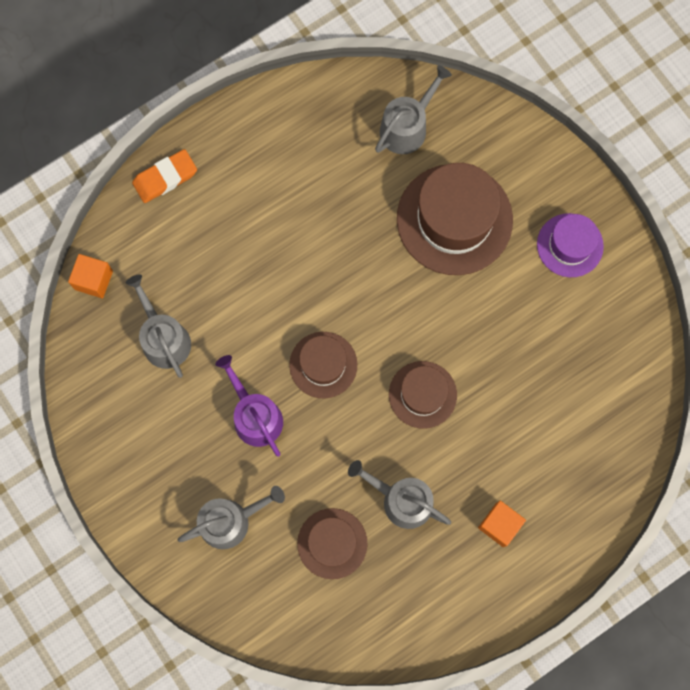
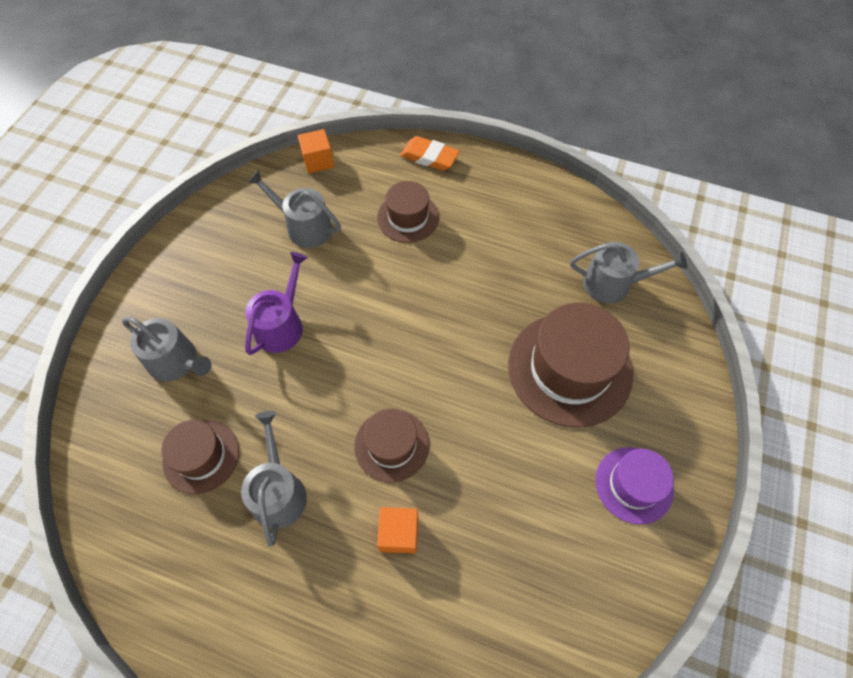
camera: 55 degrees right, 15 degrees down
grey watering can [126,274,191,378] -> grey watering can turned 90 degrees counterclockwise [248,170,341,248]
brown hat [289,332,357,398] -> brown hat moved to [377,181,439,243]
orange cube [478,501,526,547] -> orange cube moved to [377,507,418,554]

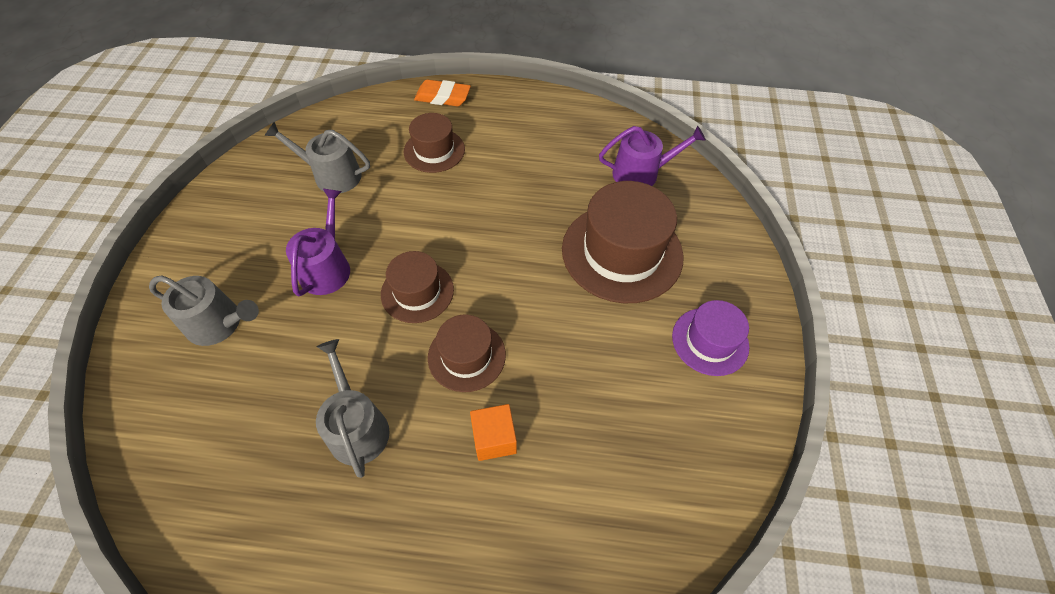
camera: 15 degrees left, 5 degrees down
brown hat [161,420,239,494] -> brown hat moved to [381,251,454,323]
orange cube [298,129,334,173] -> none
grey watering can [570,242,687,303] -> purple watering can [599,126,706,186]

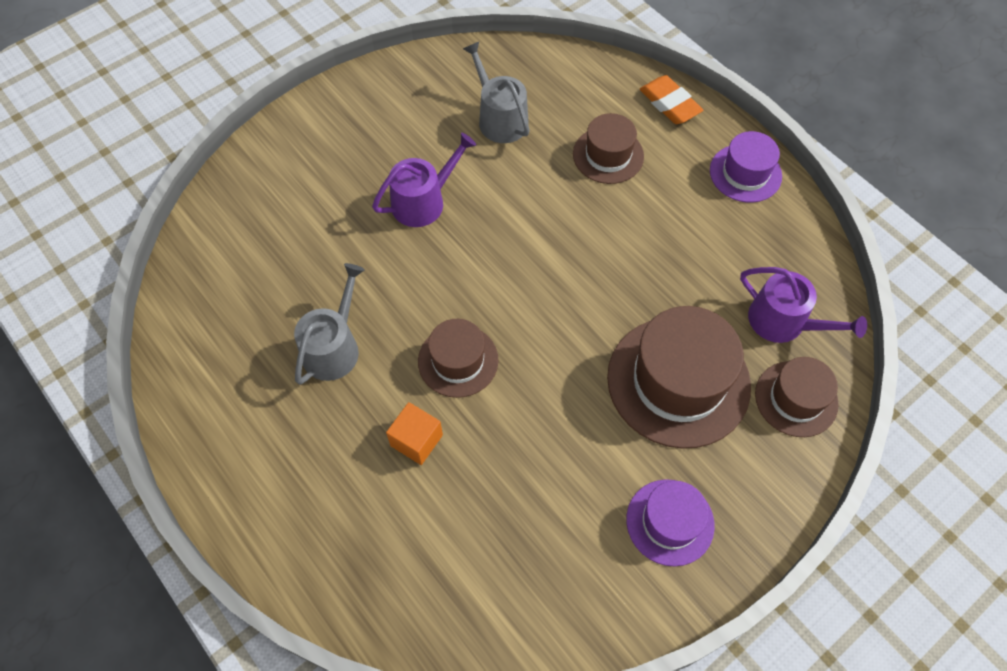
camera: 45 degrees right, 5 degrees up
grey watering can [149,275,259,346] -> none
brown hat [381,251,454,323] -> brown hat moved to [755,357,839,437]
none -> purple hat [710,131,782,203]

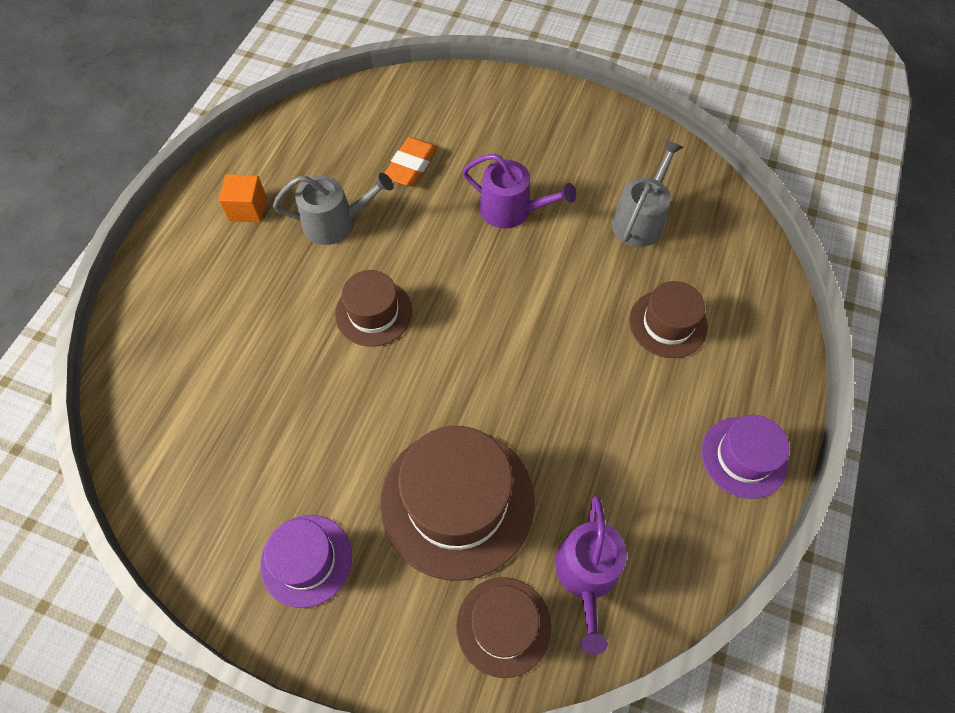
camera: 60 degrees right, 0 degrees up
orange cube [386,402,443,465] -> orange cube moved to [219,174,267,222]
orange eraser [639,75,703,124] -> orange eraser moved to [385,137,437,186]

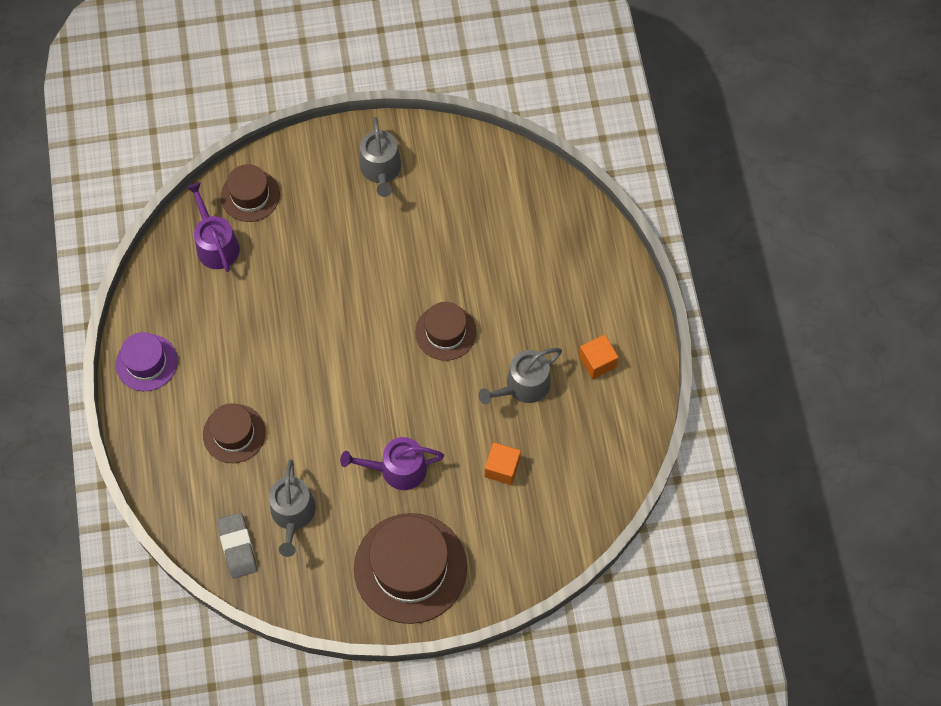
camera: 150 degrees right, 5 degrees up
purple hat [260,515,352,608] -> grey watering can [360,117,401,197]
brown hat [380,426,535,581] -> brown hat moved to [354,513,467,624]
orange eraser [385,137,437,186] -> orange cube [485,442,521,485]
none -> grey eraser [217,513,257,578]

